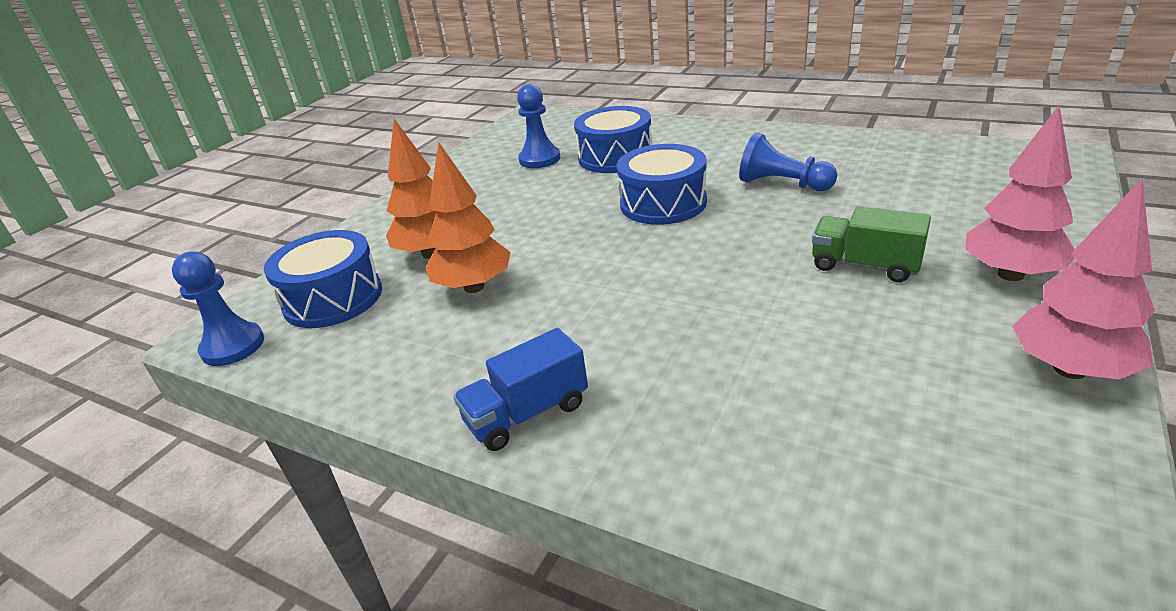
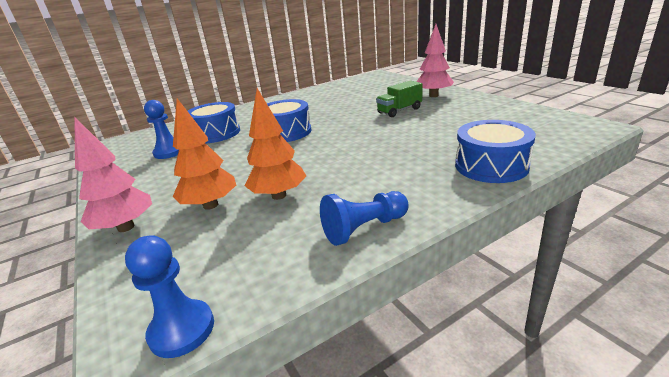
camera: 60 degrees left, 5 degrees down
blue drum [264,230,382,328] -> blue drum moved to [455,120,536,183]
blue truck [453,328,588,451] -> none
blue pawn [739,133,837,191] -> blue pawn moved to [320,191,409,246]
pink tree [1012,178,1155,380] -> pink tree moved to [74,117,152,232]

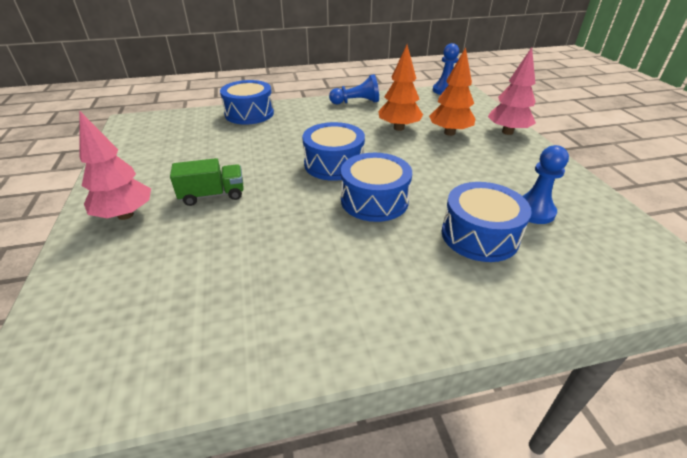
camera: 165 degrees left, 10 degrees up
none -> blue drum [302,122,365,181]

